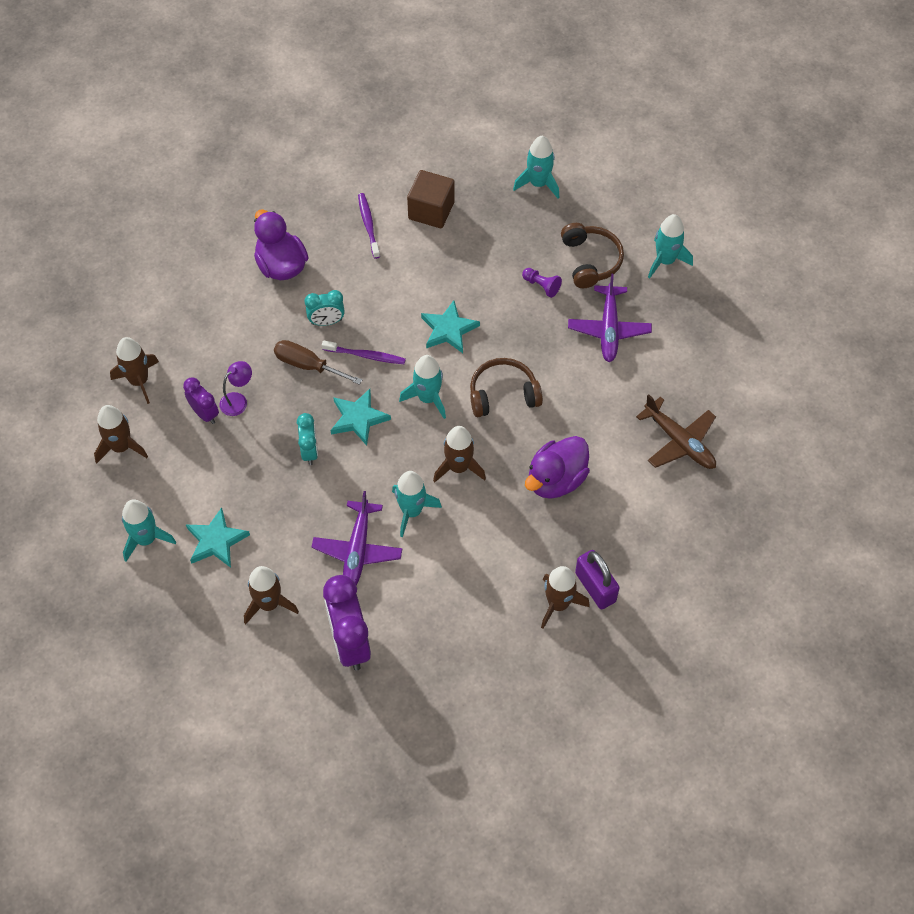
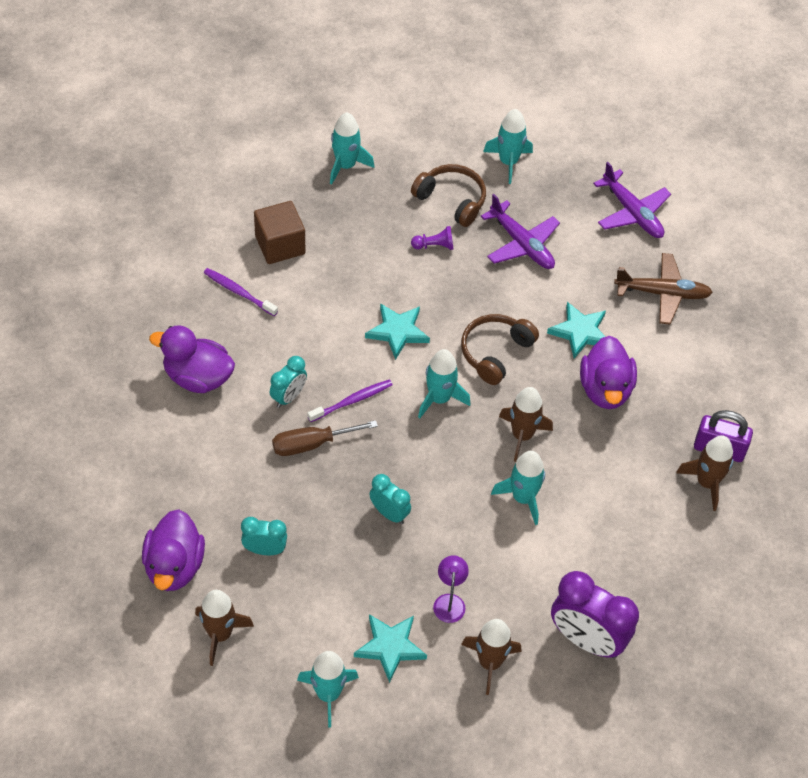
camera: 45 degrees left, 5 degrees down
brown rocket [110,337,159,404] -> purple duck [142,509,205,591]
purple clock [183,377,219,424] -> turquoise clock [241,517,287,555]
purple lamp [219,361,252,416] -> purple lamp moved to [433,555,469,623]
purple plane [312,491,402,586] -> purple plane moved to [593,162,671,238]
turquoise star [331,389,391,446] -> turquoise star moved to [547,302,606,359]

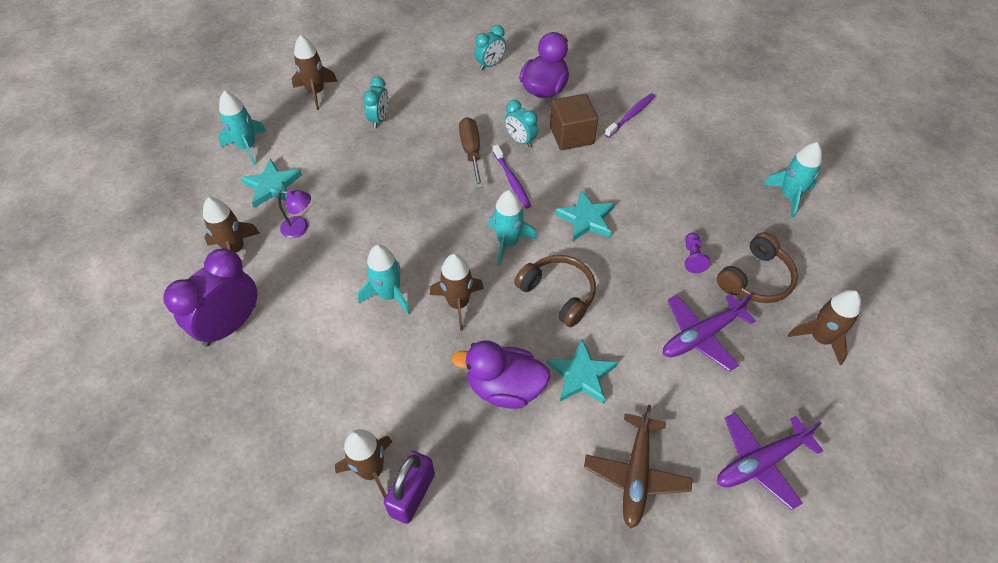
camera: 100 degrees right, 0 degrees up
purple duck [142,509,205,591] -> none
brown cube [254,201,305,264] -> brown cube moved to [550,94,598,150]
turquoise clock [370,474,411,524] -> turquoise clock moved to [474,25,506,70]
turquoise rocket [483,109,533,184] -> brown rocket [788,290,861,365]

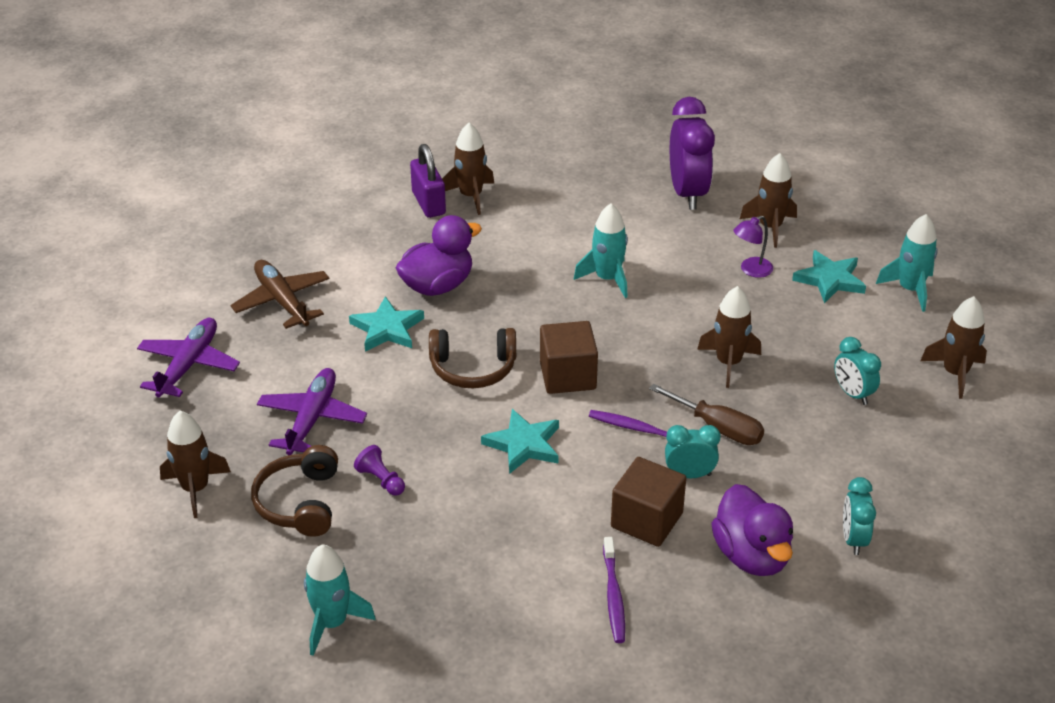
camera: 135 degrees right, 15 degrees down
brown rocket [430,253,484,331] -> brown rocket moved to [697,286,761,388]
turquoise rocket [488,190,537,266] -> brown cube [540,321,598,394]

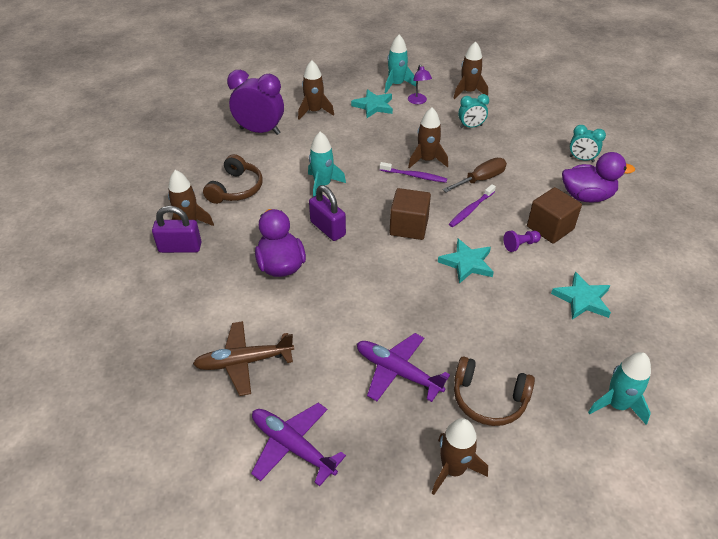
camera: 70 degrees left, 5 degrees up
turquoise star [349,296,424,352] -> turquoise star moved to [551,272,611,320]
purple pawn [354,445,405,496] -> purple pawn moved to [503,231,541,252]
brown headphones [429,328,516,388] -> brown headphones moved to [203,154,263,204]
purple toothbrush [603,537,625,643] -> purple toothbrush moved to [380,162,447,183]
turquoise clock [665,425,721,478] -> none
purple lamp [734,216,773,278] -> purple lamp moved to [408,64,432,104]
none -> purple padlock [309,185,346,241]

